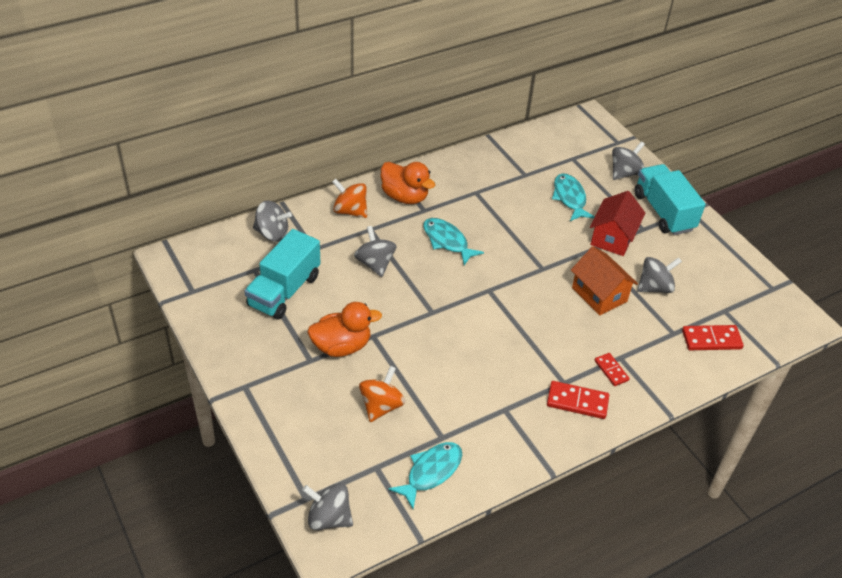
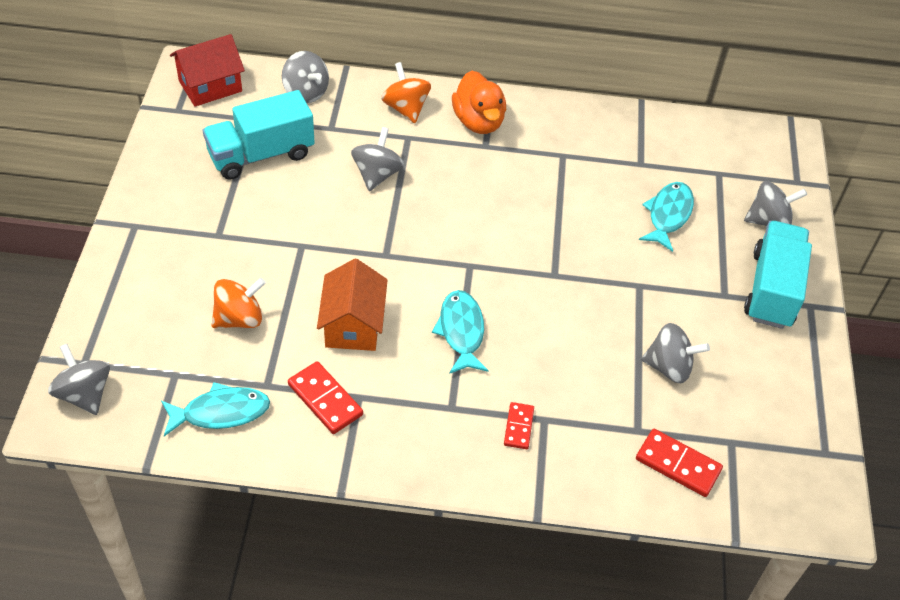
camera: 35 degrees right, 5 degrees up
orange duck [308,302,382,357] -> none
turquoise fish [423,218,484,265] -> turquoise fish moved to [432,290,489,374]
red domino [547,381,609,419] -> red domino moved to [288,361,363,434]
orange house [571,246,638,315] -> orange house moved to [317,259,388,351]
red house [590,191,645,256] -> red house moved to [170,34,245,107]

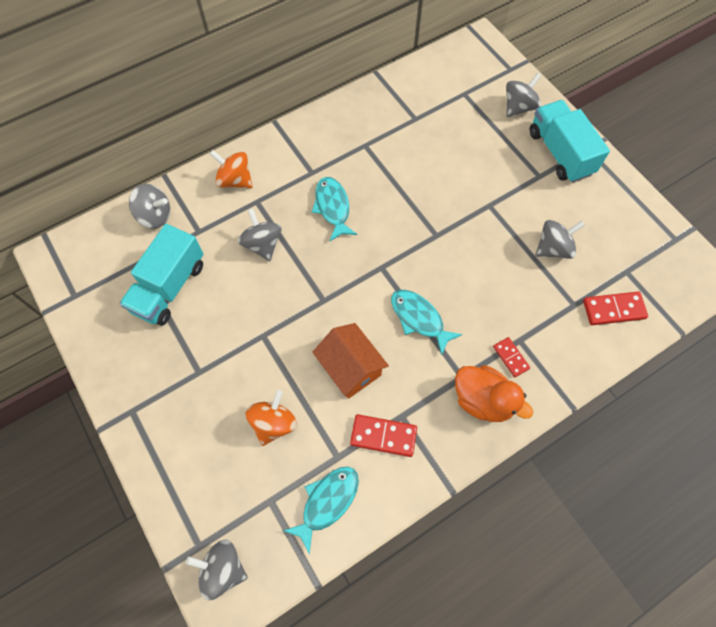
camera: 35 degrees left, 15 degrees up
red house [170,34,245,107] -> none
orange duck [452,71,506,134] -> orange duck moved to [455,365,533,422]
turquoise fish [639,182,694,252] -> turquoise fish moved to [312,177,357,241]

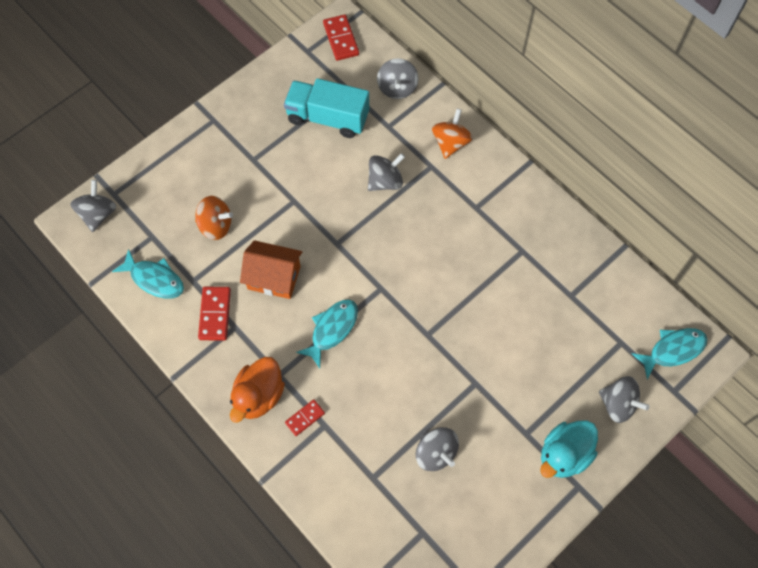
camera: 80 degrees right, 0 degrees up
turquoise fish [312,177,357,241] -> turquoise fish moved to [632,328,708,379]
orange house [312,323,389,399] -> orange house turned 60 degrees clockwise [240,240,302,299]
turquoise truck [530,100,610,183] -> turquoise duck [540,420,598,478]
red domino [583,291,648,325] -> red domino moved to [323,15,359,61]

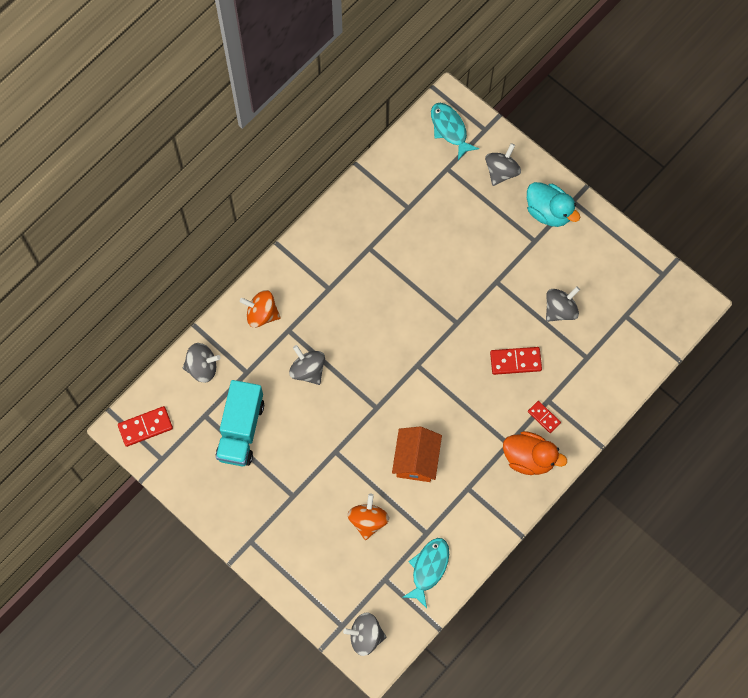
camera: 95 degrees left, 5 degrees up
red domino [198,287,231,341] -> red domino moved to [490,347,542,375]
turquoise fish [296,299,358,368] -> none

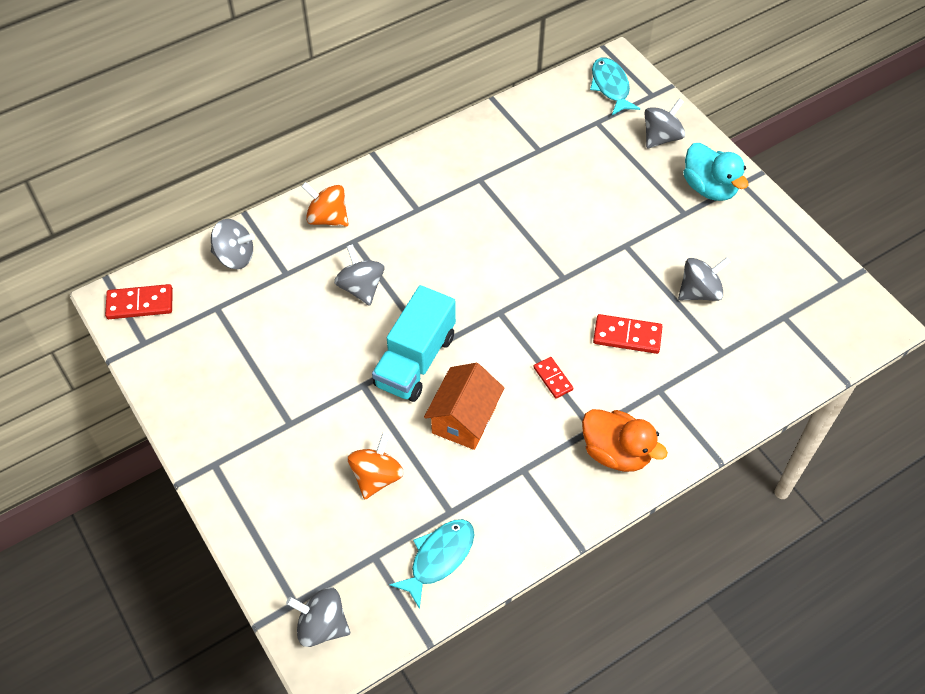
camera: 15 degrees right, 15 degrees down
turquoise truck [216,380,264,466] -> turquoise truck moved to [372,285,456,402]
red domino [528,401,561,433] -> red domino moved to [534,357,573,398]

